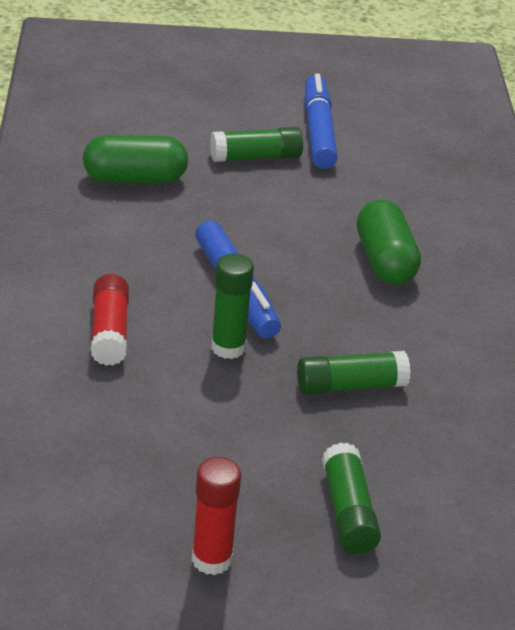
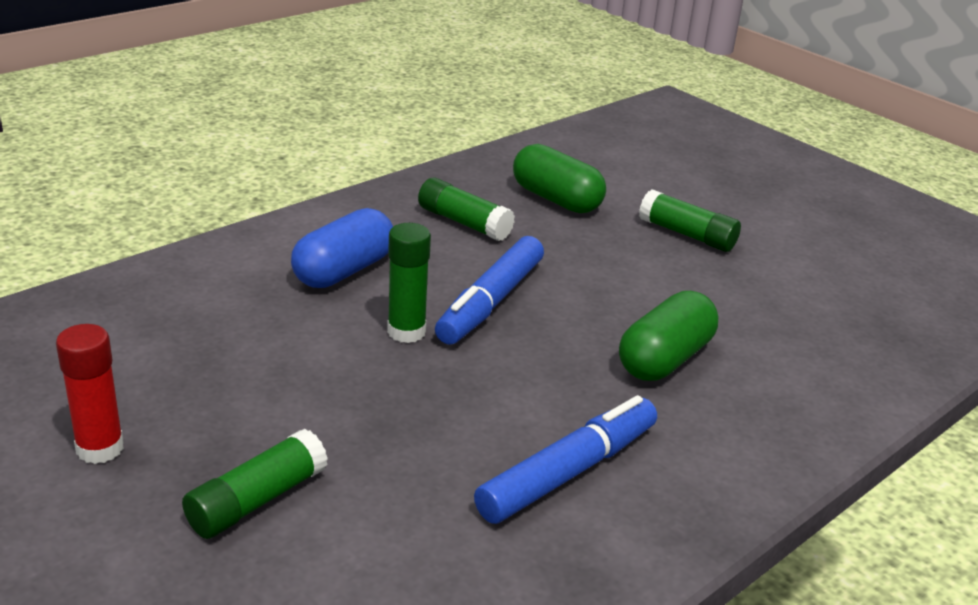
camera: 50 degrees right, 5 degrees down
red glue stick [91,274,129,366] -> blue capsule [291,208,393,288]
green glue stick [297,351,411,395] -> green glue stick moved to [418,178,515,241]
blue marker [305,74,338,169] -> blue marker moved to [474,395,657,524]

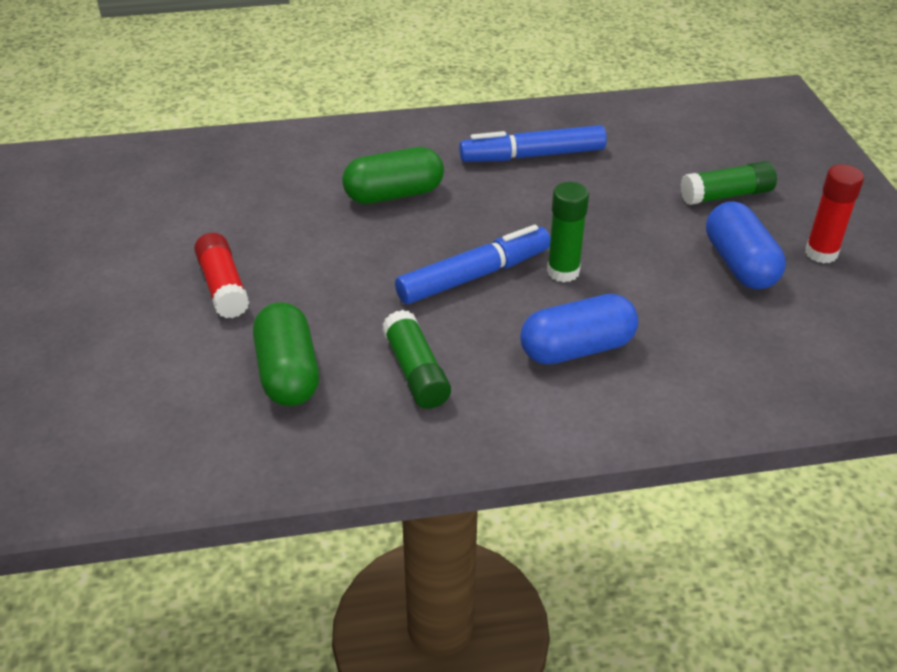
camera: 145 degrees left, 10 degrees up
green glue stick [639,189,741,252] -> red glue stick [194,233,250,318]
none -> blue capsule [706,202,786,289]

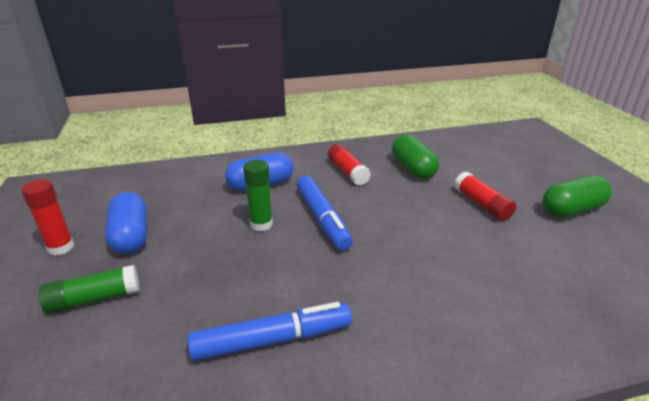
camera: 175 degrees right, 10 degrees down
green capsule [342,147,444,204] -> green capsule moved to [543,175,612,218]
green glue stick [382,310,451,409] -> red glue stick [328,144,371,186]
blue marker [395,225,551,304] -> blue marker turned 75 degrees counterclockwise [297,176,353,251]

